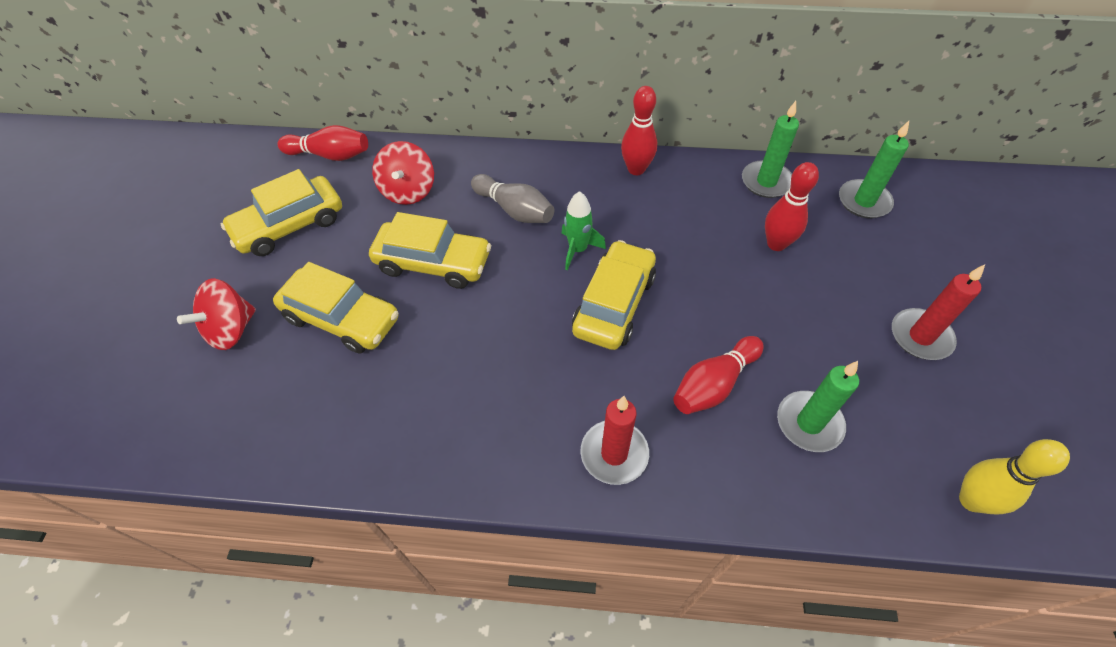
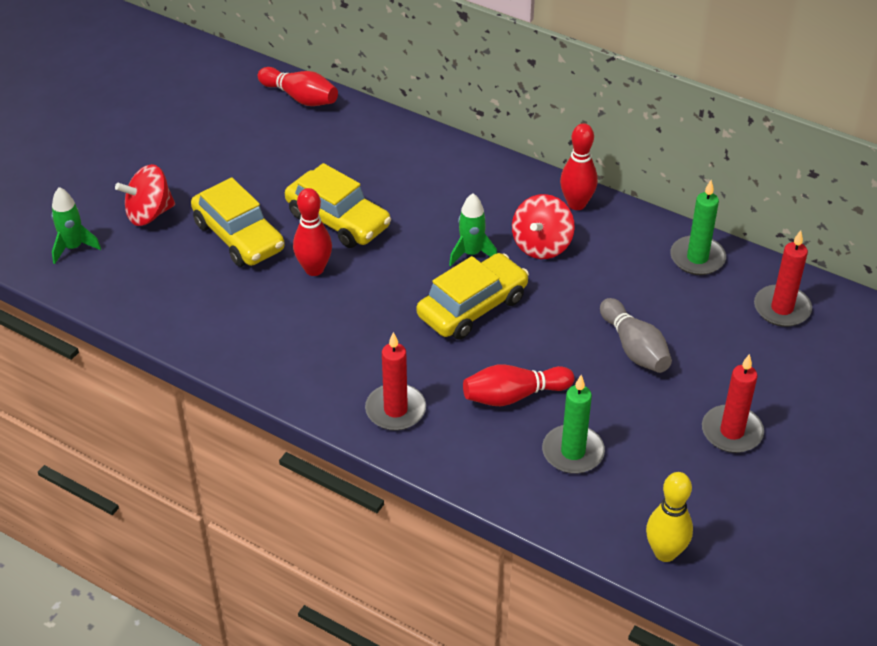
camera: 25 degrees right, 10 degrees down
yellow car [221,169,342,256] -> none
red spinning top [372,141,434,205] -> red spinning top moved to [512,194,575,259]
grey bowling pin [471,174,554,223] -> grey bowling pin moved to [600,298,672,373]
red bowling pin [765,162,819,251] -> red bowling pin moved to [293,188,332,276]
green candle [839,121,909,218] -> red candle [754,230,812,327]
none -> green rocket [51,187,101,264]

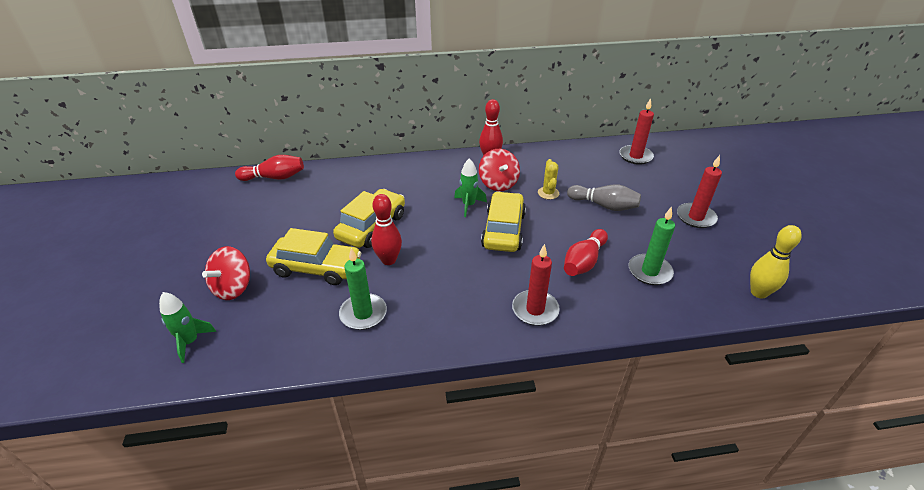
camera: 40 degrees left, 5 degrees down
yellow car [285,163,391,248] -> yellow car turned 60 degrees counterclockwise [333,189,405,248]
green candle [670,180,726,275] -> green candle moved to [339,248,387,330]
none -> yellow cactus [538,159,559,199]

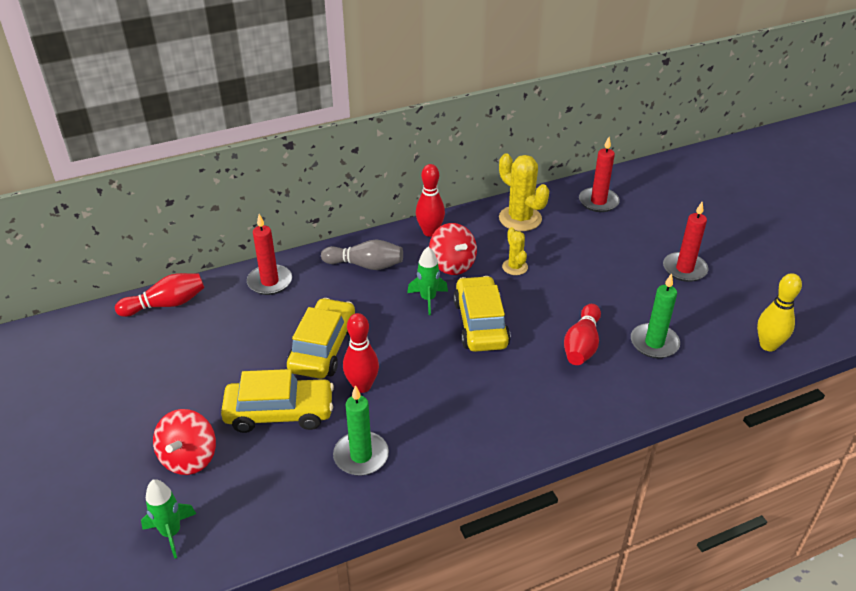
camera: 15 degrees left, 0 degrees up
red candle [512,244,560,326] -> red candle moved to [247,214,292,295]
grey bowling pin [567,184,641,211] -> grey bowling pin moved to [321,239,403,270]
none -> yellow cactus [499,154,549,231]

